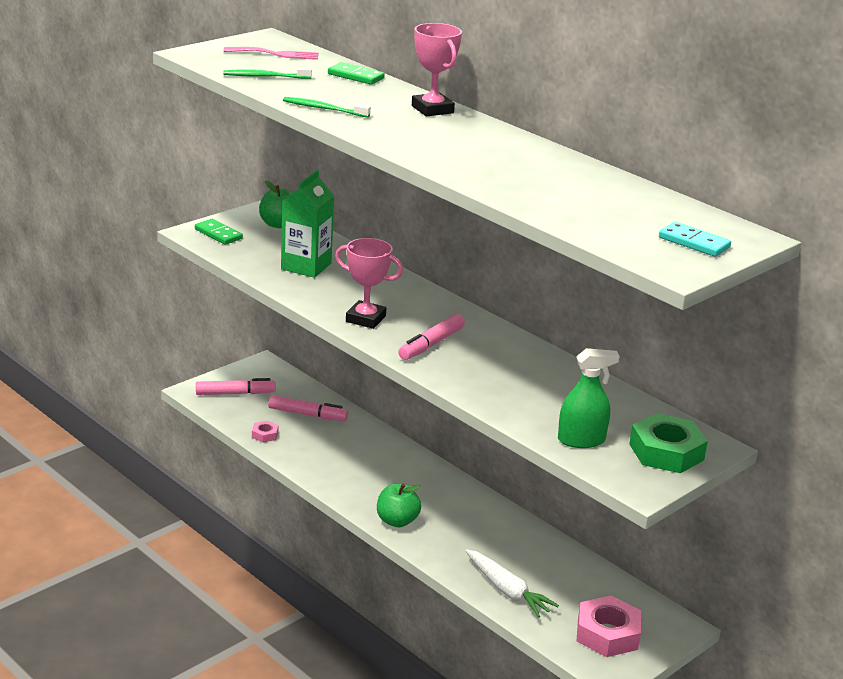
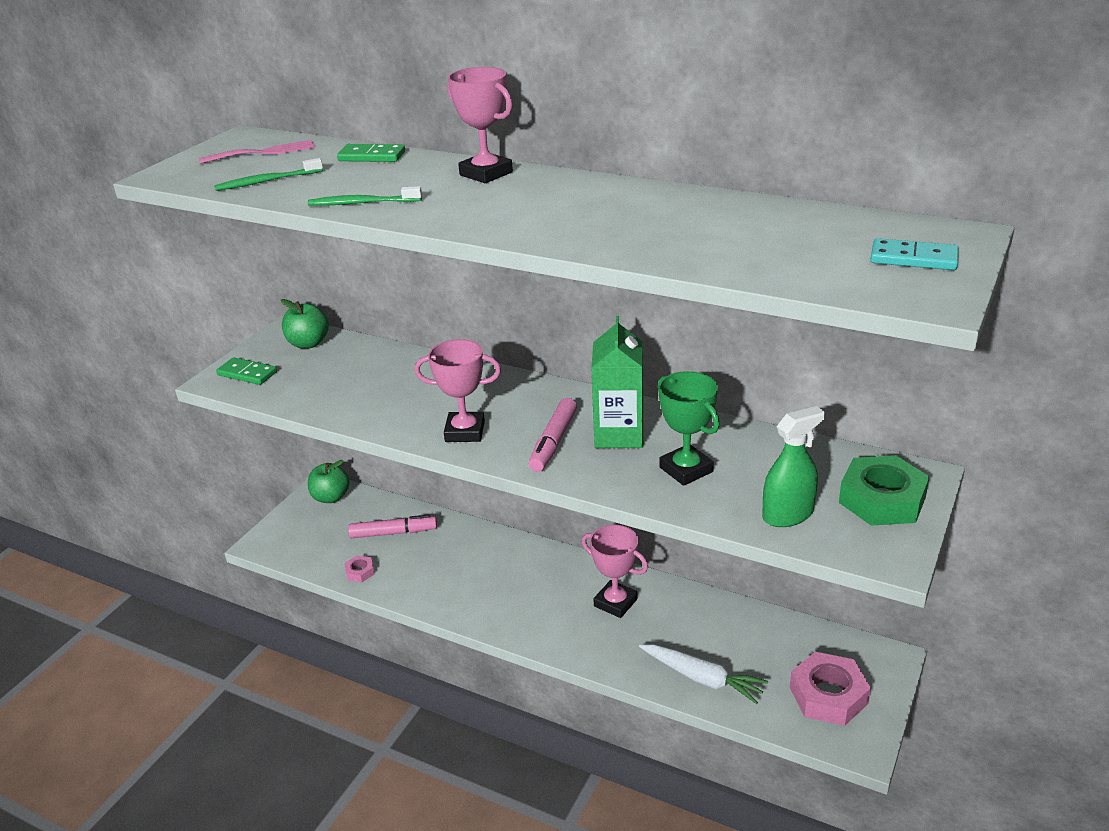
camera: 15 degrees left, 5 degrees up
pink marker [196,378,276,395] -> none
green carton [281,170,334,278] -> green carton moved to [591,316,644,448]
green apple [377,483,421,527] -> green apple moved to [308,460,350,503]
none -> pink trophy [582,525,648,618]
none -> green trophy [658,371,720,486]

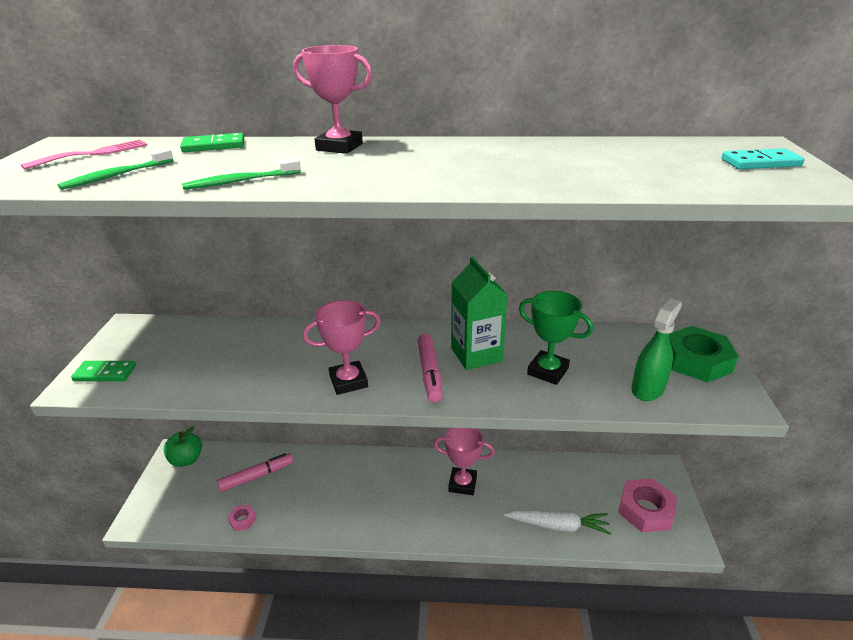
camera: 25 degrees left, 0 degrees up
green apple [281,299,329,349] -> none

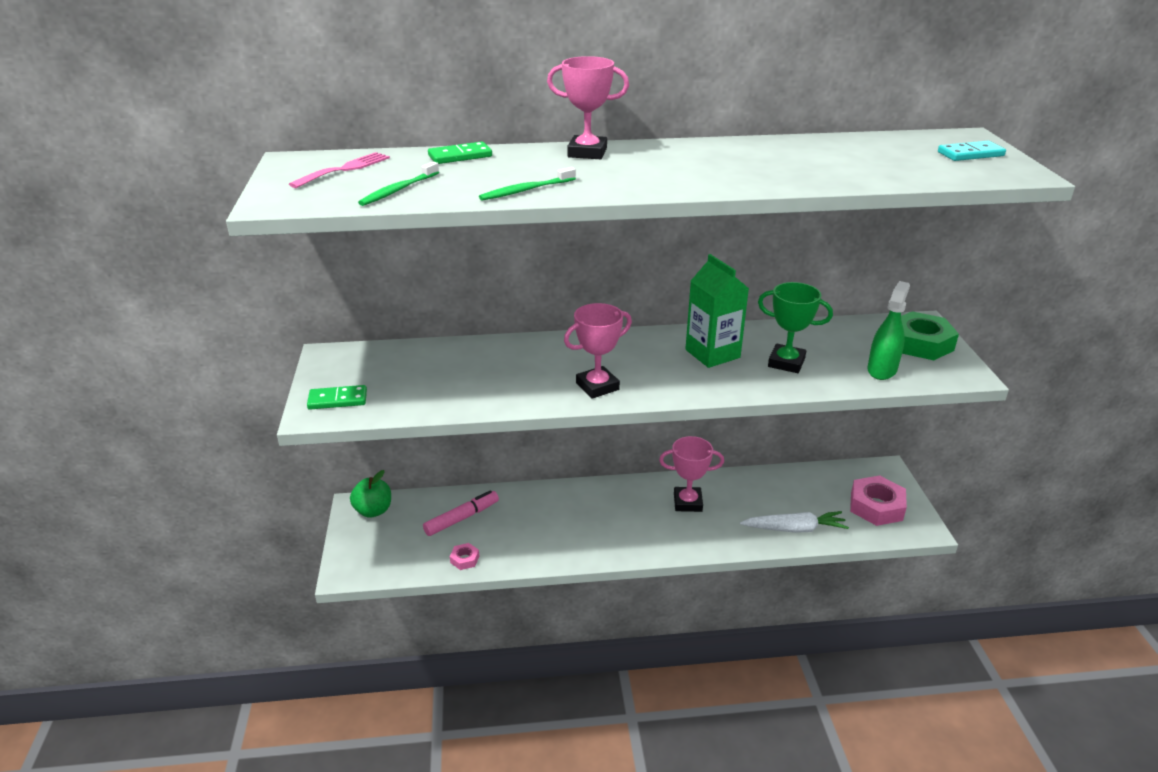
camera: 10 degrees left, 0 degrees up
pink marker [417,334,443,403] -> none

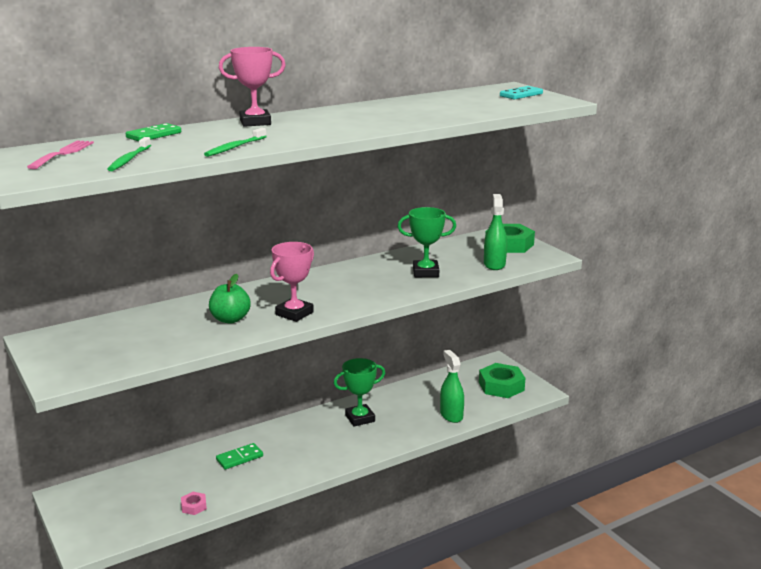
camera: 25 degrees left, 10 degrees down
green domino [307,385,367,409] -> green domino moved to [216,443,263,469]
green apple [350,470,391,518] -> green apple moved to [209,274,251,324]
pink marker [423,490,499,536] -> none
pink trophy [659,436,724,512] -> green trophy [333,358,385,427]
green carton [685,254,749,368] -> none
white carrot [740,511,849,533] -> green spray bottle [440,350,464,423]
pink nut [850,475,907,526] -> green nut [479,363,525,398]

